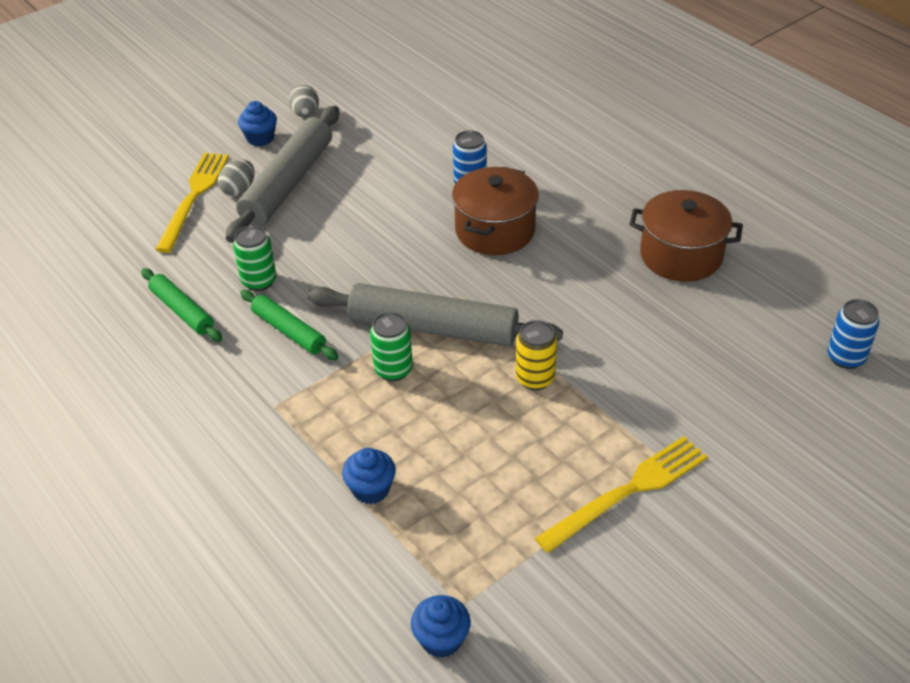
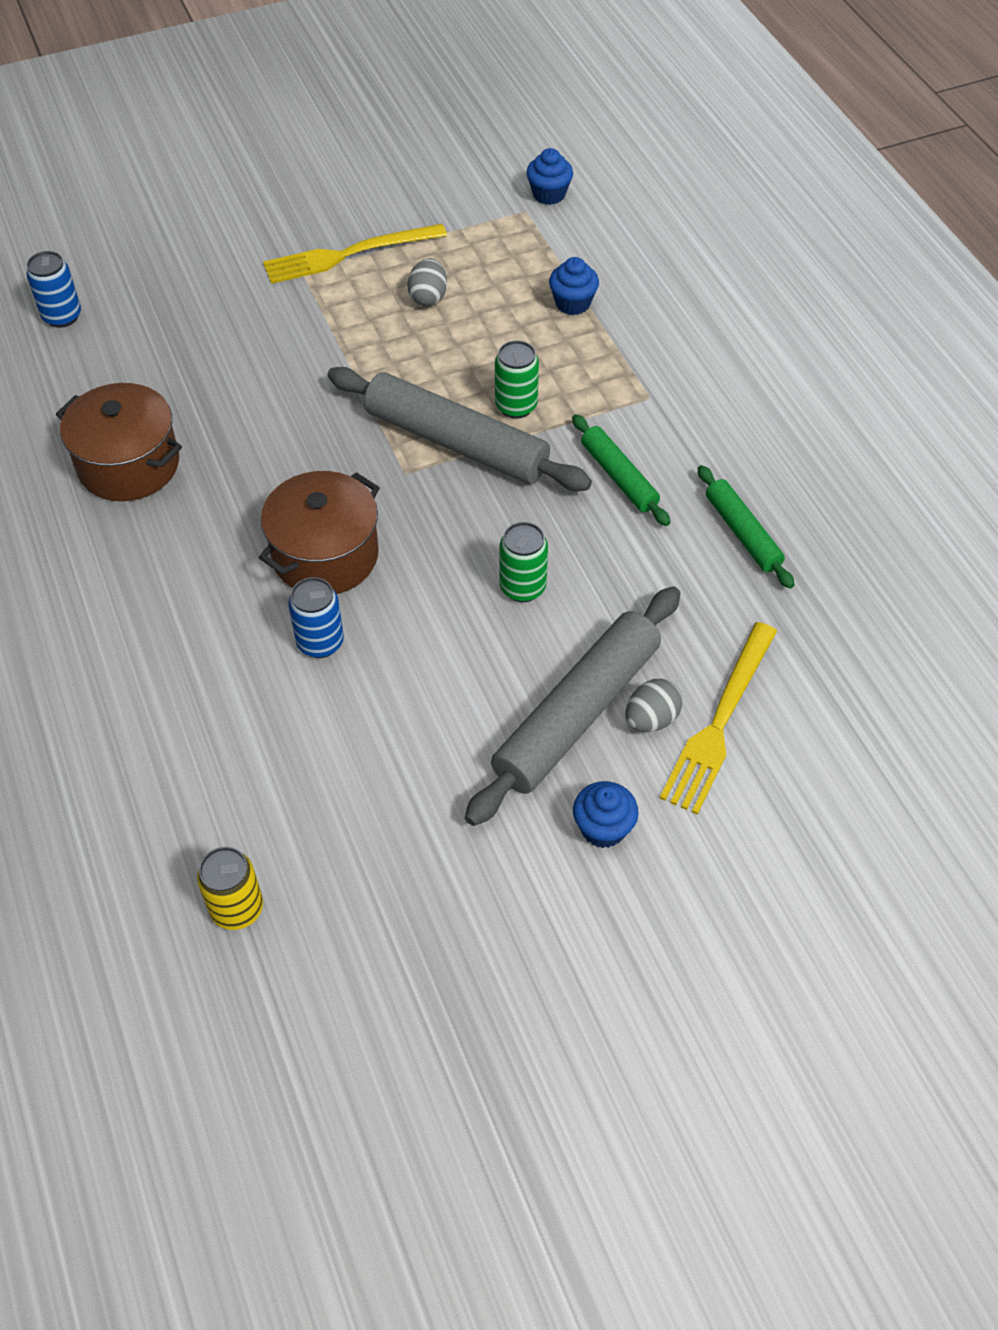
camera: 165 degrees left, 10 degrees up
green can [233,225,276,291] -> green can moved to [499,522,548,602]
grey egg [289,85,319,118] -> grey egg moved to [407,258,447,306]
yellow can [516,320,557,390] -> yellow can moved to [197,847,263,930]

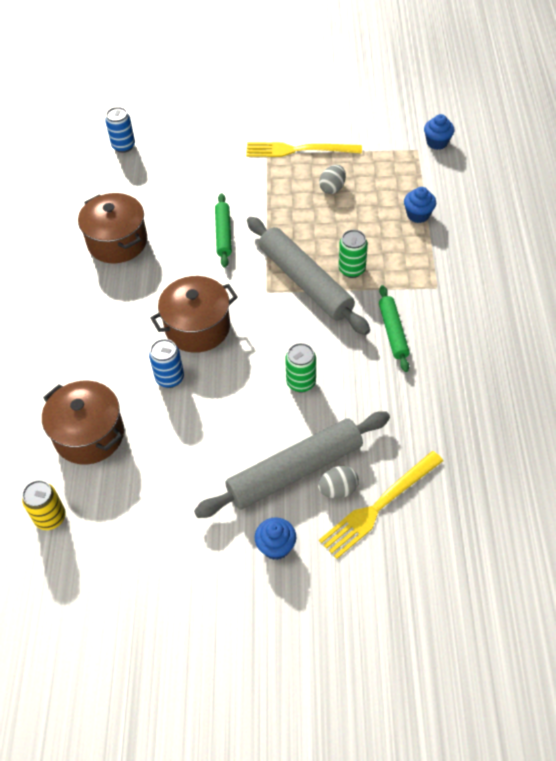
camera: 25 degrees right, 0 degrees up
green rolling pin [698,465,794,589] -> green rolling pin moved to [215,193,232,267]
none -> brown pot [42,381,124,465]

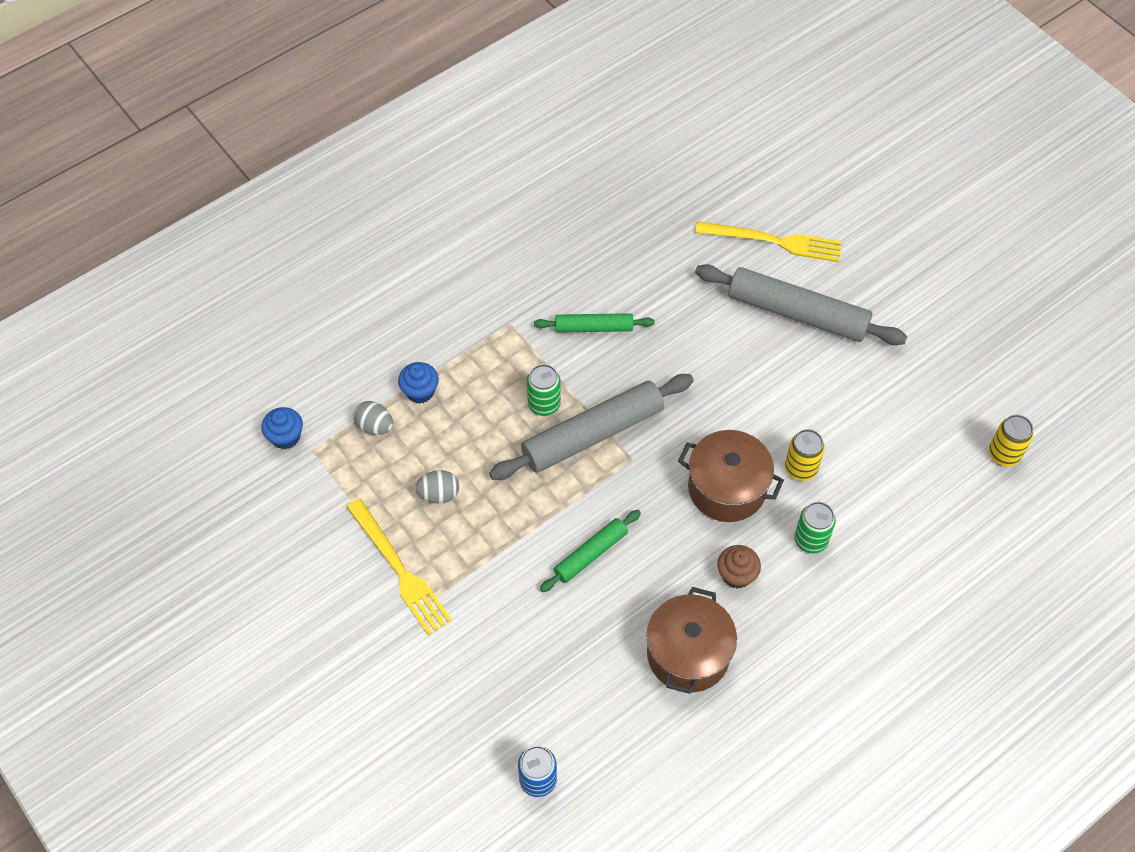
camera: 130 degrees left, 5 degrees up
brown pot [42,381,124,465] -> none
blue can [149,339,184,388] -> yellow can [785,429,825,481]
grey rolling pin [247,217,370,335] -> grey rolling pin turned 45 degrees clockwise [489,374,694,480]
blue cupcake [255,517,296,560] -> none
green can [285,343,316,393] -> green can moved to [794,501,836,553]
grey egg [318,466,359,498] -> grey egg moved to [353,401,393,435]
green rolling pin [379,285,410,372] -> green rolling pin turned 45 degrees clockwise [534,313,655,333]
none -> brown cupcake [717,545,761,589]

